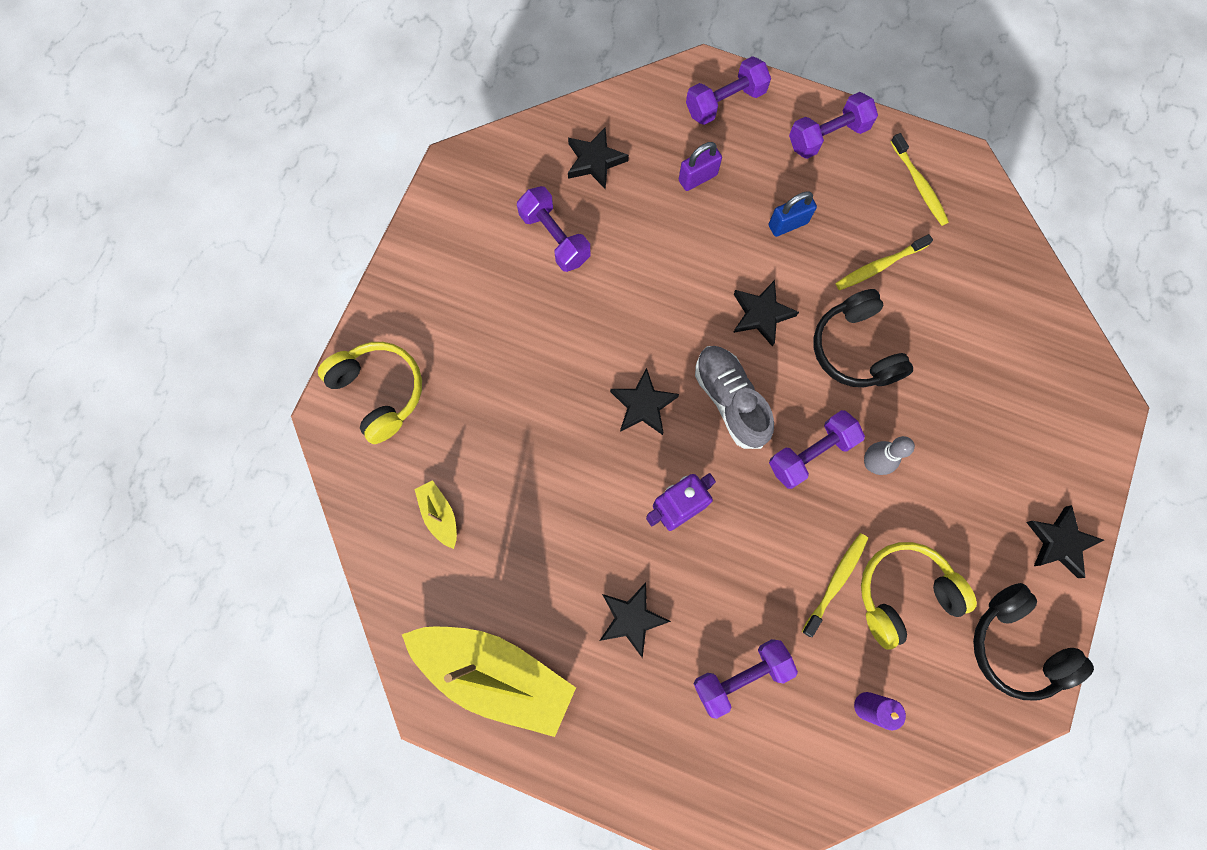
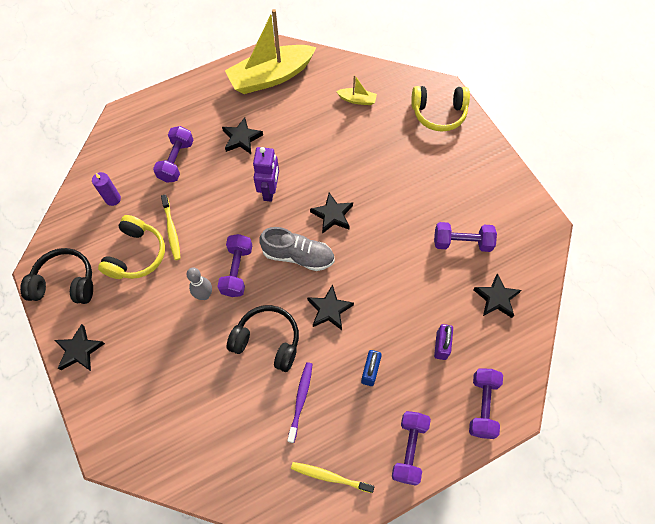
camera: 130 degrees right, 10 degrees down
yellow toothbrush [836,234,933,290] -> purple toothbrush [287,362,313,443]

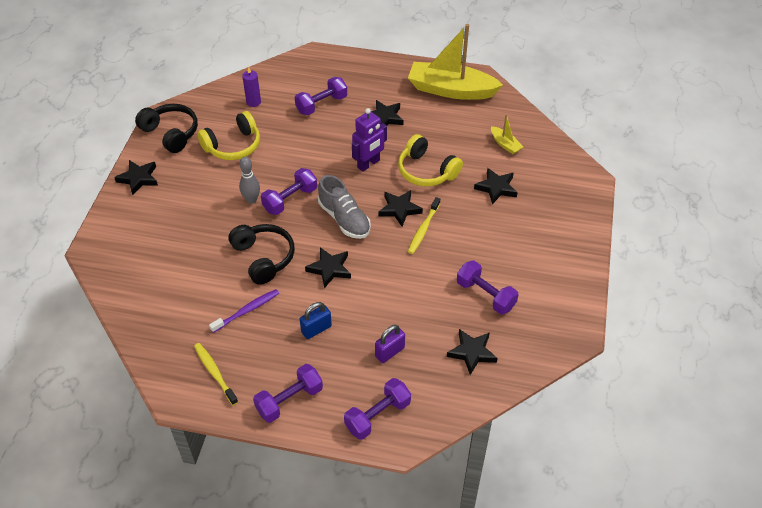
camera: 40 degrees right, 15 degrees down
yellow toothbrush [161,194,181,260] -> yellow toothbrush moved to [408,197,440,254]
yellow headphones [411,86,470,132] -> yellow headphones moved to [398,134,463,187]
none -> black star [474,168,518,204]

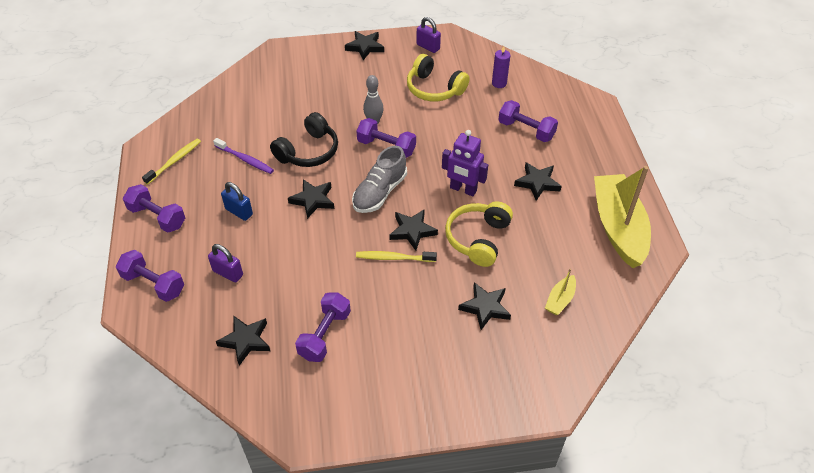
camera: 70 degrees right, 0 degrees up
black headphones [135,104,198,153] -> purple padlock [416,17,441,53]

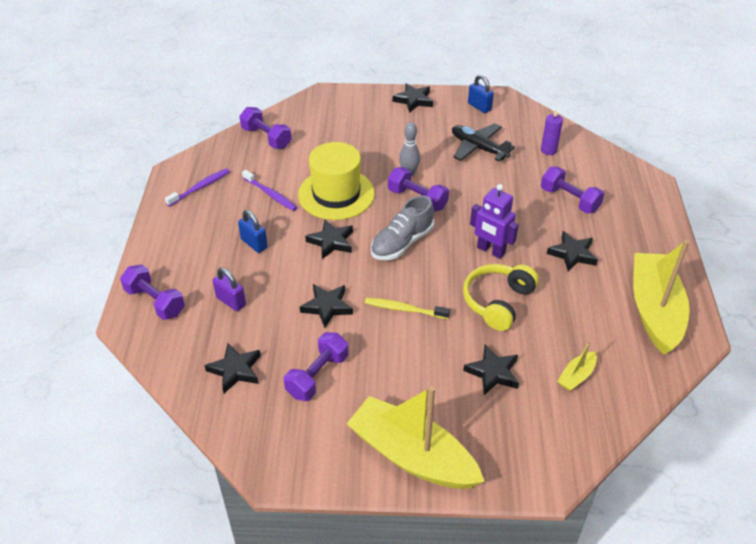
camera: 10 degrees right, 5 degrees down
purple dumbbell [123,184,185,233] -> purple dumbbell moved to [239,107,292,149]
yellow toothbrush [142,139,201,185] -> purple toothbrush [165,168,230,206]
black headphones [270,112,338,167] -> yellow hat [298,142,375,220]
black star [389,209,438,251] -> black star moved to [300,284,353,328]
yellow headphones [407,54,470,101] -> black plane [452,123,515,162]
purple padlock [416,17,441,53] -> blue padlock [468,75,494,113]
none -> yellow boat [347,386,485,489]

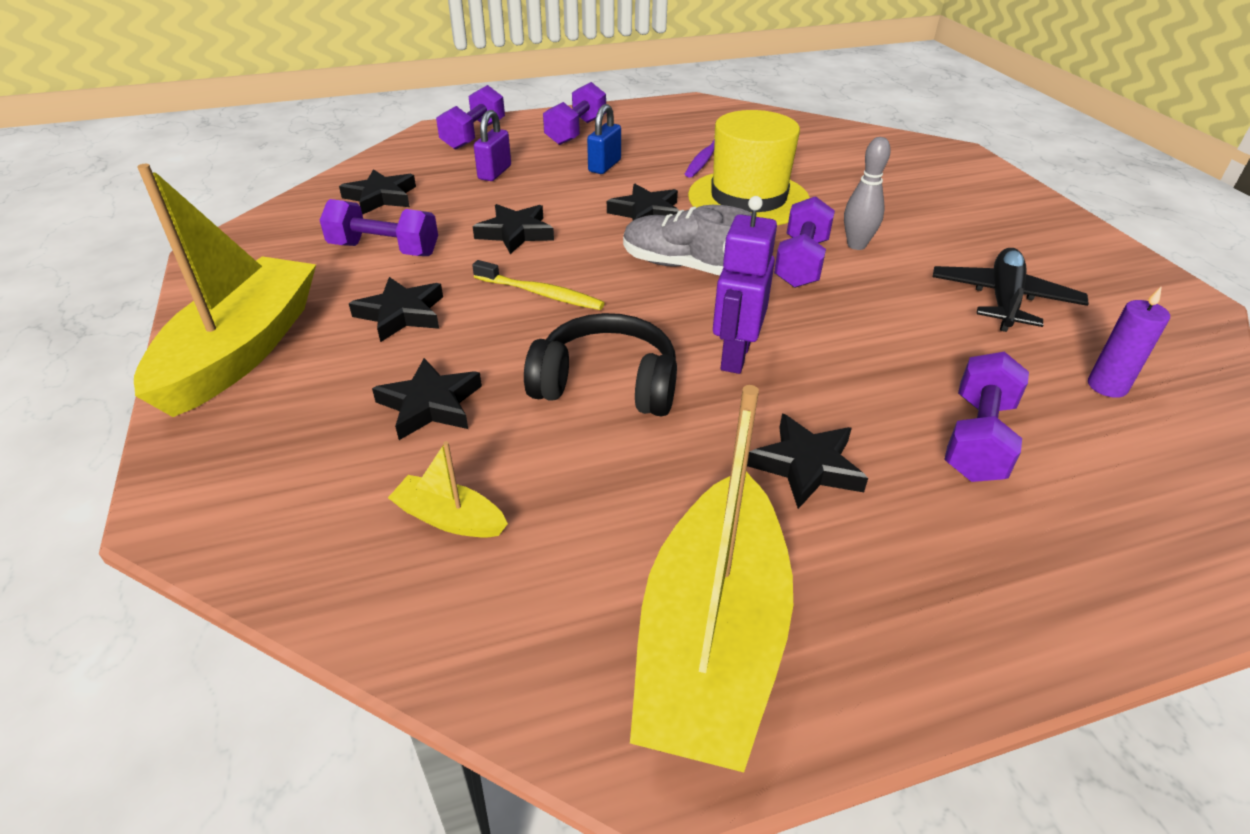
camera: 70 degrees right, 5 degrees down
purple toothbrush [165,168,230,206] -> none
purple dumbbell [239,107,292,149] -> purple dumbbell moved to [543,82,606,145]
yellow toothbrush [365,298,450,319] -> yellow toothbrush turned 120 degrees clockwise [472,260,605,310]
black star [393,83,433,113] -> black star moved to [349,277,443,342]
yellow headphones [463,264,539,331] -> black headphones [524,313,677,417]
blue padlock [468,75,494,113] -> none
yellow boat [633,240,690,355] -> yellow boat turned 120 degrees clockwise [630,385,793,772]

